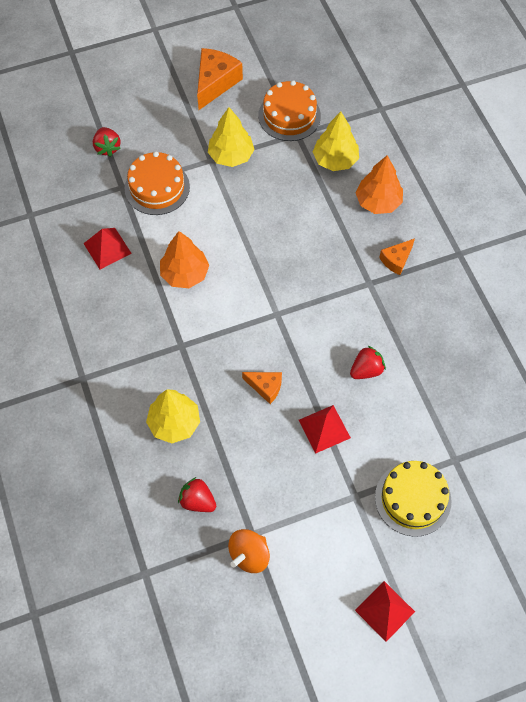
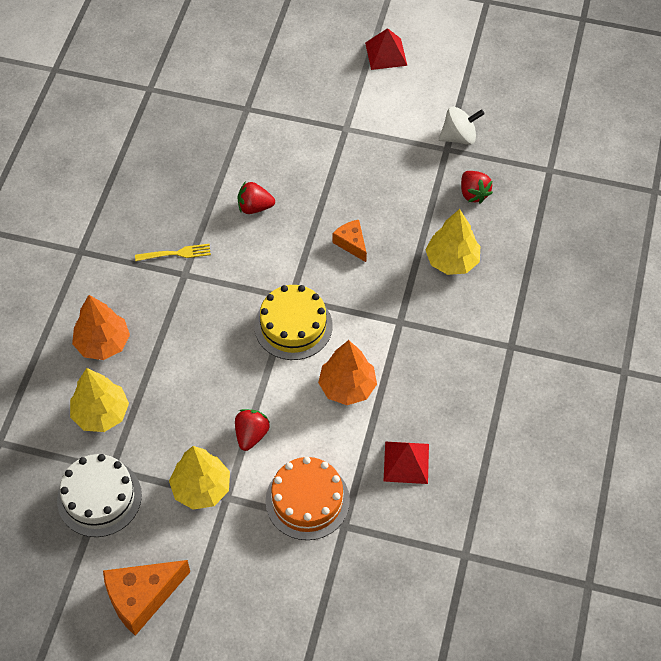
camera: 145 degrees left, 5 degrees down
red strawberry [93,127,121,157] -> red strawberry moved to [235,409,270,451]
orange spinning top [228,529,270,573] -> white spinning top [439,107,485,145]
orange cake [258,80,321,141] -> white cake [57,454,142,537]
red pyramid [299,405,351,454] -> none
yellow cake [375,461,452,537] -> yellow cake moved to [255,285,333,360]
orange cheese [379,238,415,275] -> none
none -> yellow fork [135,244,211,261]

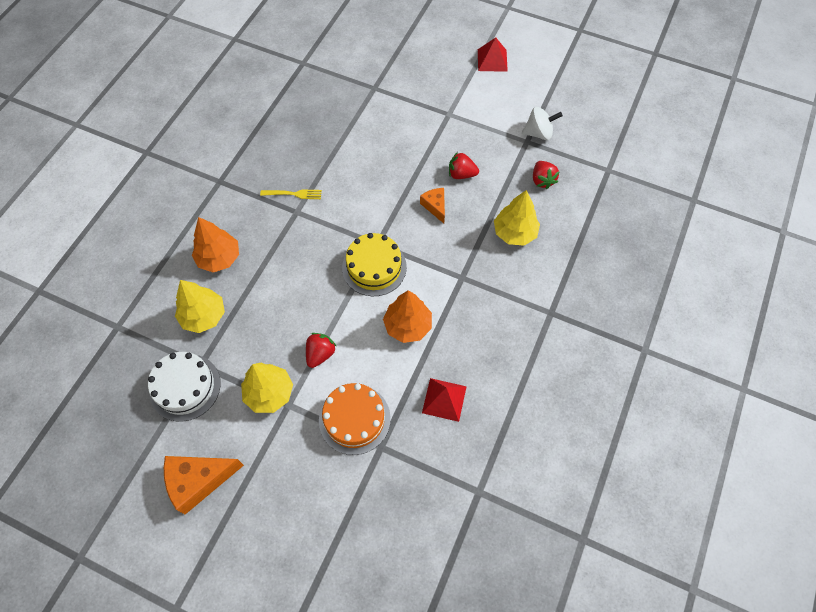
camera: 10 degrees right, 5 degrees up
red strawberry [238,181,275,214] -> red strawberry moved to [449,152,479,179]

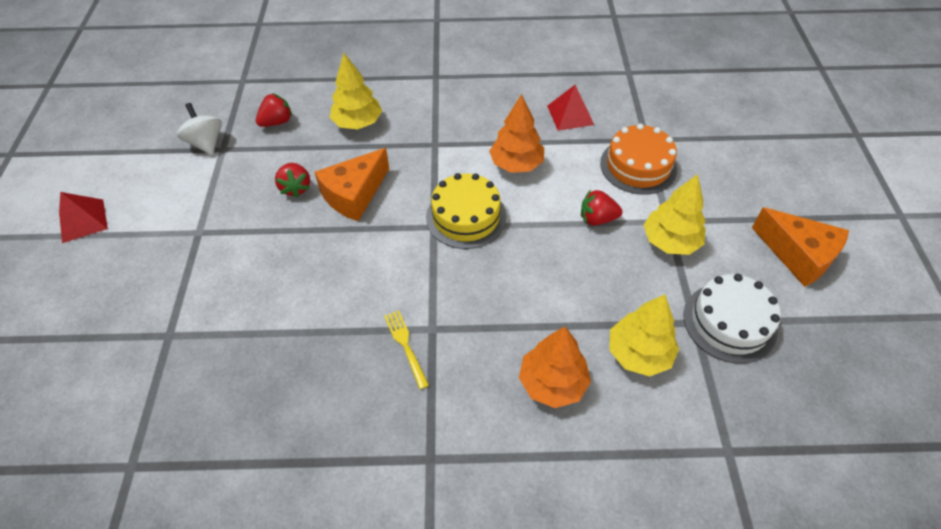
camera: 115 degrees left, 10 degrees down
orange cheese [420,188,445,223] -> orange cheese [314,148,389,221], size x1.74

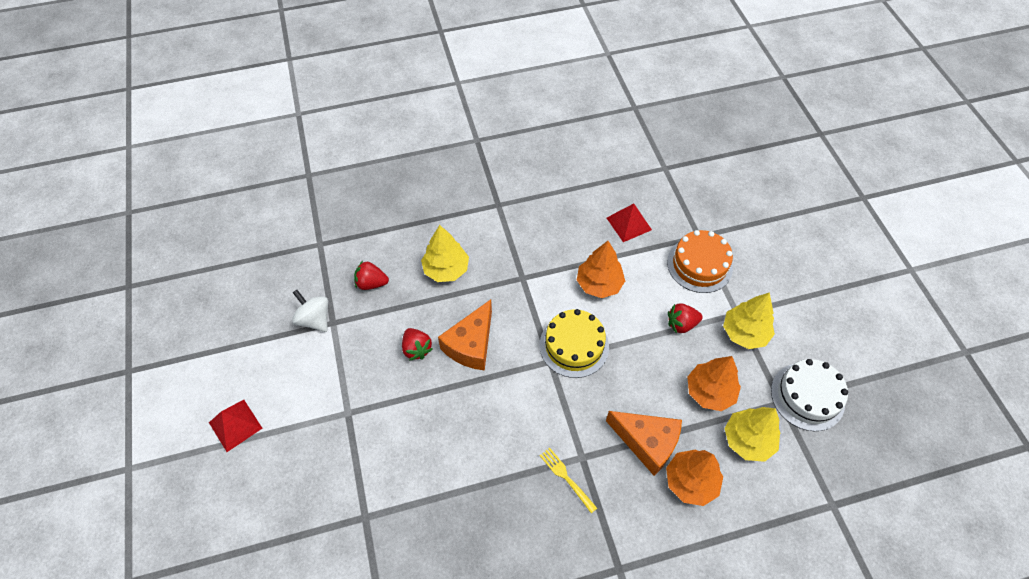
camera: 15 degrees left, 5 degrees up
red strawberry [256,93,292,127] -> red strawberry turned 120 degrees counterclockwise [354,261,389,290]
orange cheese [752,207,849,287] -> orange cheese moved to [606,411,682,476]
none -> orange tree [687,356,741,411]

